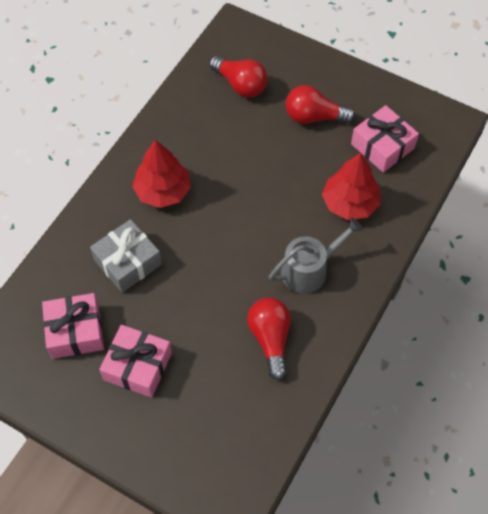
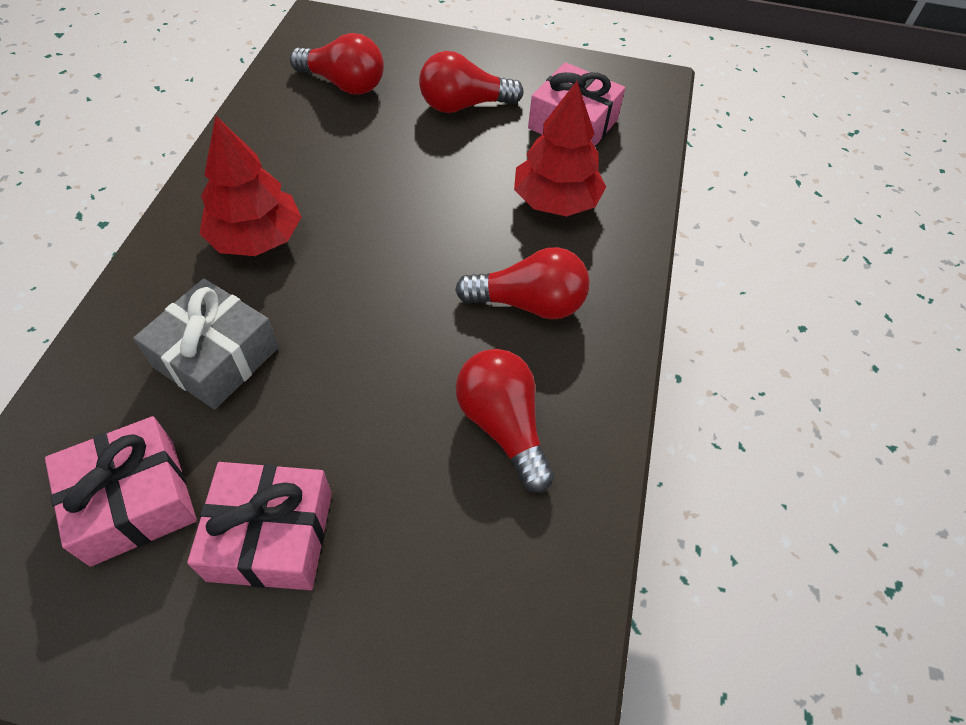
camera: 20 degrees left, 5 degrees down
grey watering can [269,218,363,293] -> red light bulb [455,247,590,319]

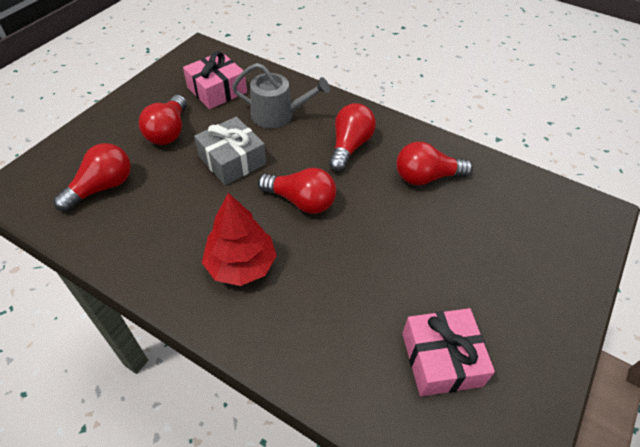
camera: 70 degrees left, 5 degrees down
grey gift [133,278,279,410] -> grey gift moved to [194,116,266,185]
pink gift [187,462,332,590] -> none
red tree [514,81,606,217] -> grey watering can [232,63,330,128]
none -> red light bulb [258,168,336,214]

